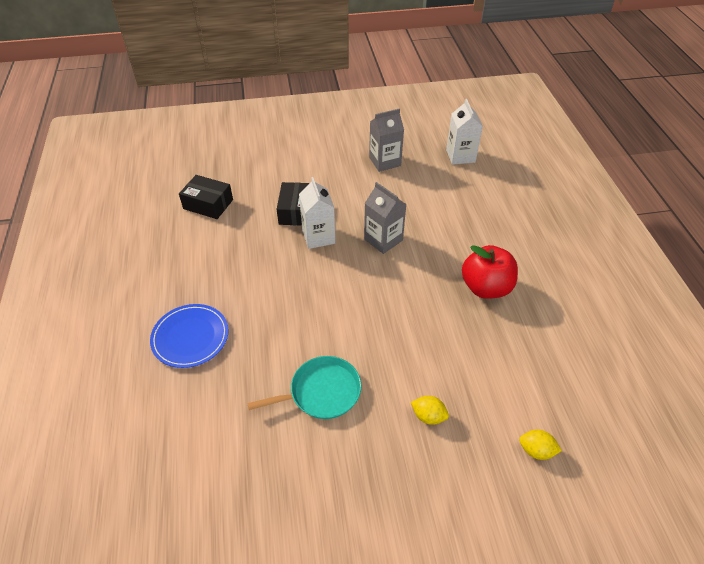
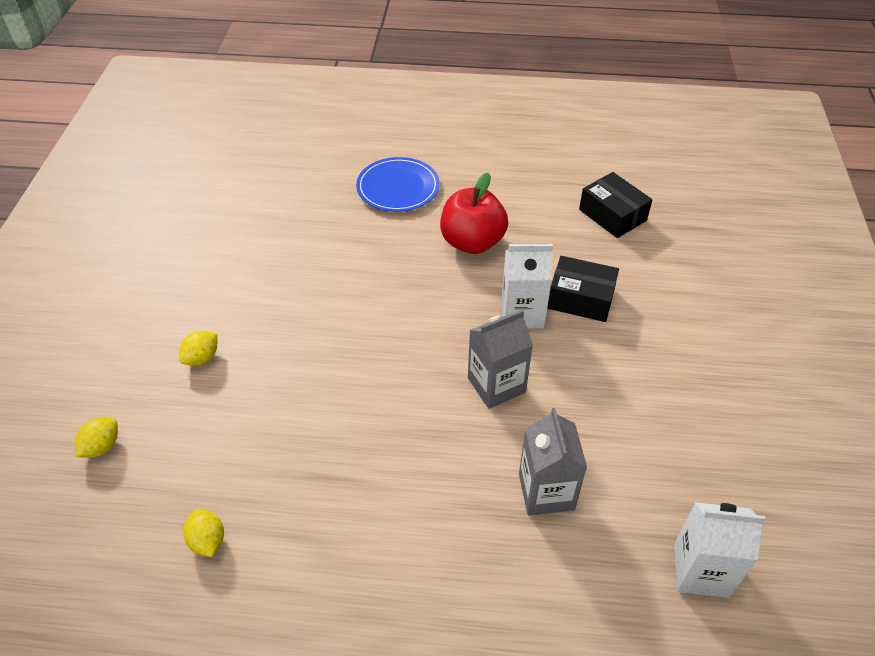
camera: 105 degrees right, 0 degrees up
black box [179,175,233,219] -> black box turned 75 degrees counterclockwise [579,172,652,238]
turquoise pan [247,356,362,419] -> none
grey carton [369,109,404,172] -> grey carton moved to [519,408,587,515]
red apple [462,245,518,299] -> red apple moved to [440,173,508,254]
none -> yellow lemon [183,509,224,557]

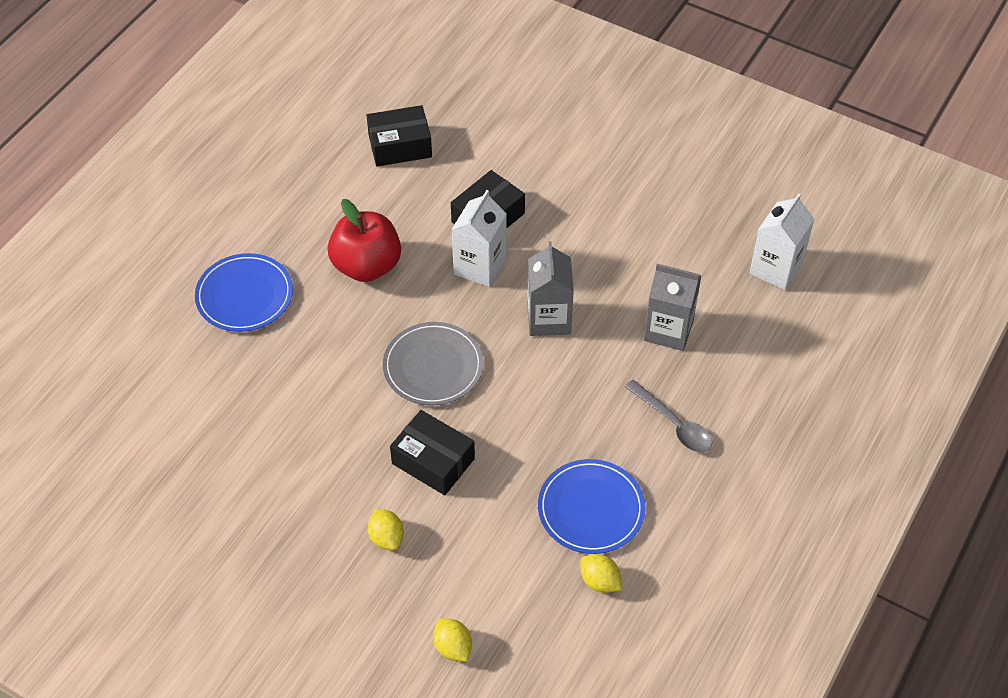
camera: 65 degrees left, 5 degrees up
yellow lemon [183,509,224,557] -> yellow lemon turned 45 degrees clockwise [580,554,621,593]
none -> grey plate [383,322,484,406]
none -> black box [390,410,475,495]
none -> blue plate [538,459,645,554]
none -> grey spoon [625,380,712,453]

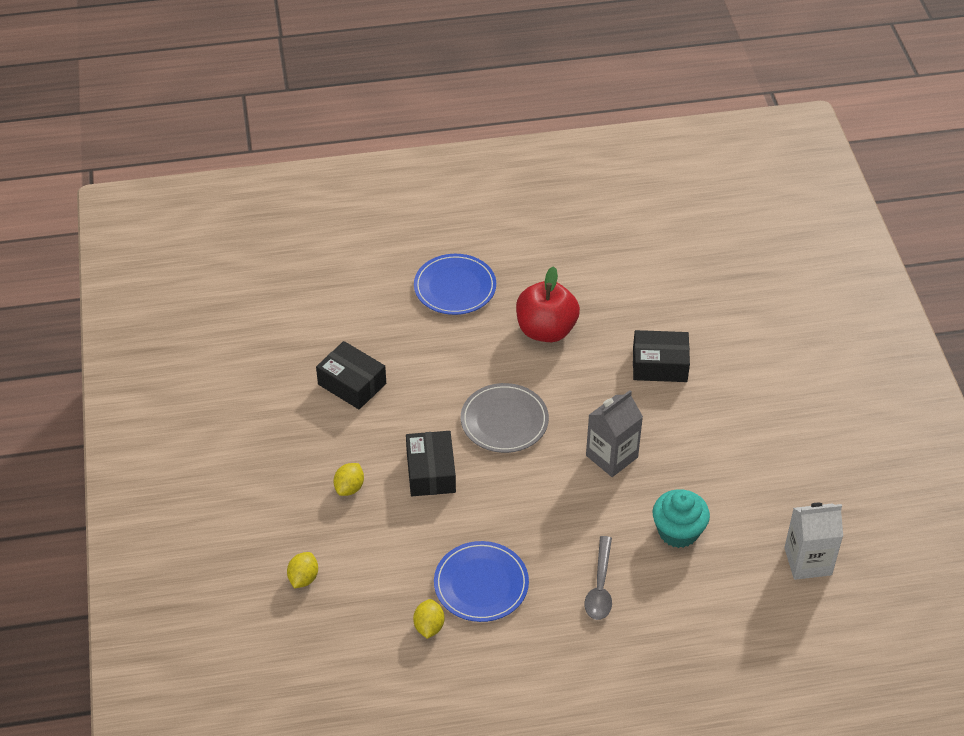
camera: 50 degrees right, 5 degrees down
black box [366,105,432,166] -> black box moved to [316,341,386,409]
white carton [451,190,507,287] -> none
grey carton [644,264,702,351] -> turquoise cupcake [653,489,710,548]

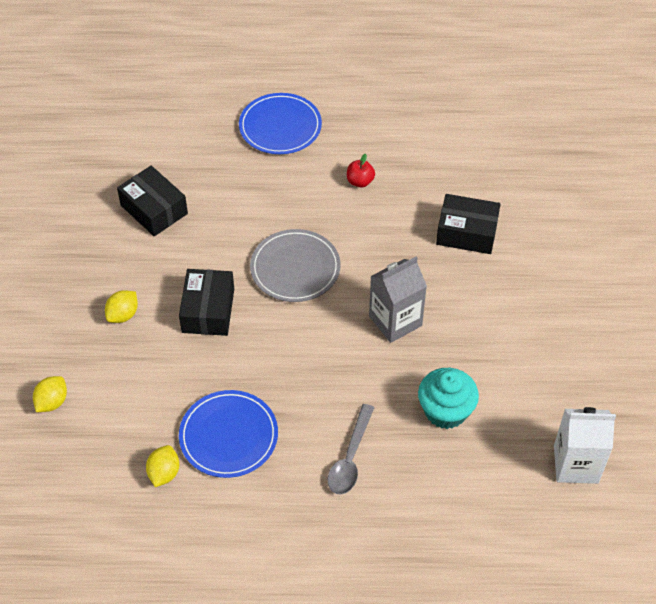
camera: 10 degrees right, 5 degrees up
red apple [516,266,580,342] -> red apple [347,154,375,188], size x0.44

